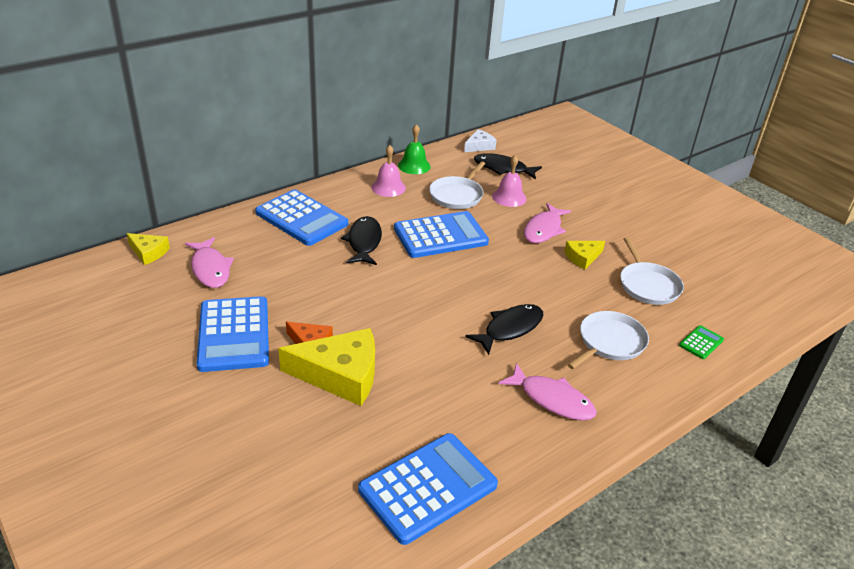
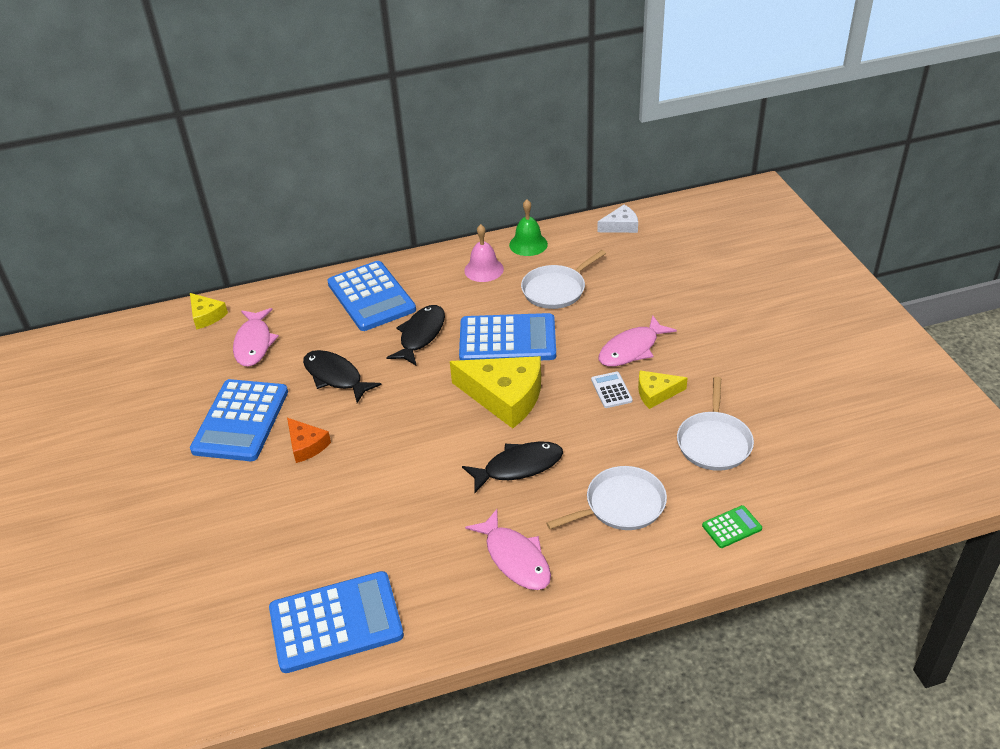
camera: 25 degrees right, 5 degrees up
yellow cheese [278,328,375,406] -> yellow cheese moved to [450,356,541,429]
black fish [474,153,542,179] -> black fish moved to [303,350,381,403]
pink bell [492,155,526,207] -> none
none -> white calculator [591,372,633,408]

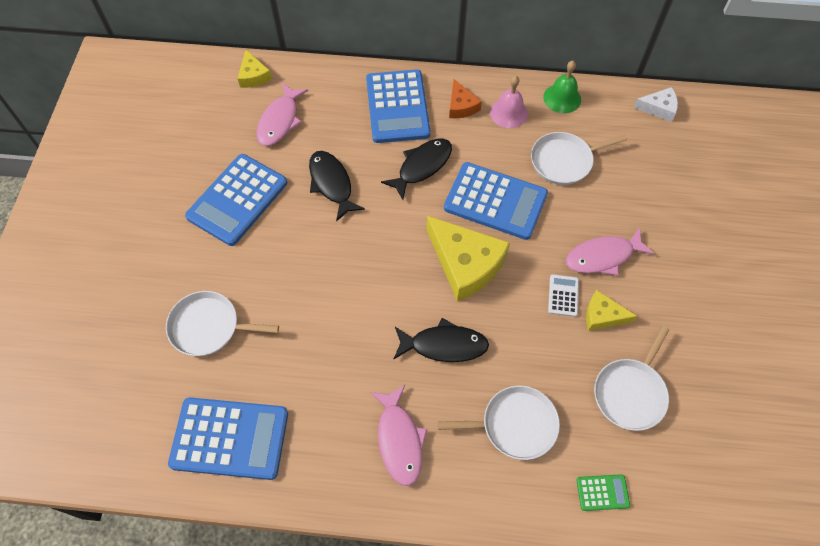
camera: 20 degrees right, 20 degrees up
orange cheese [287,418,331,463] -> orange cheese moved to [449,79,482,118]
none -> white pan [166,291,279,356]

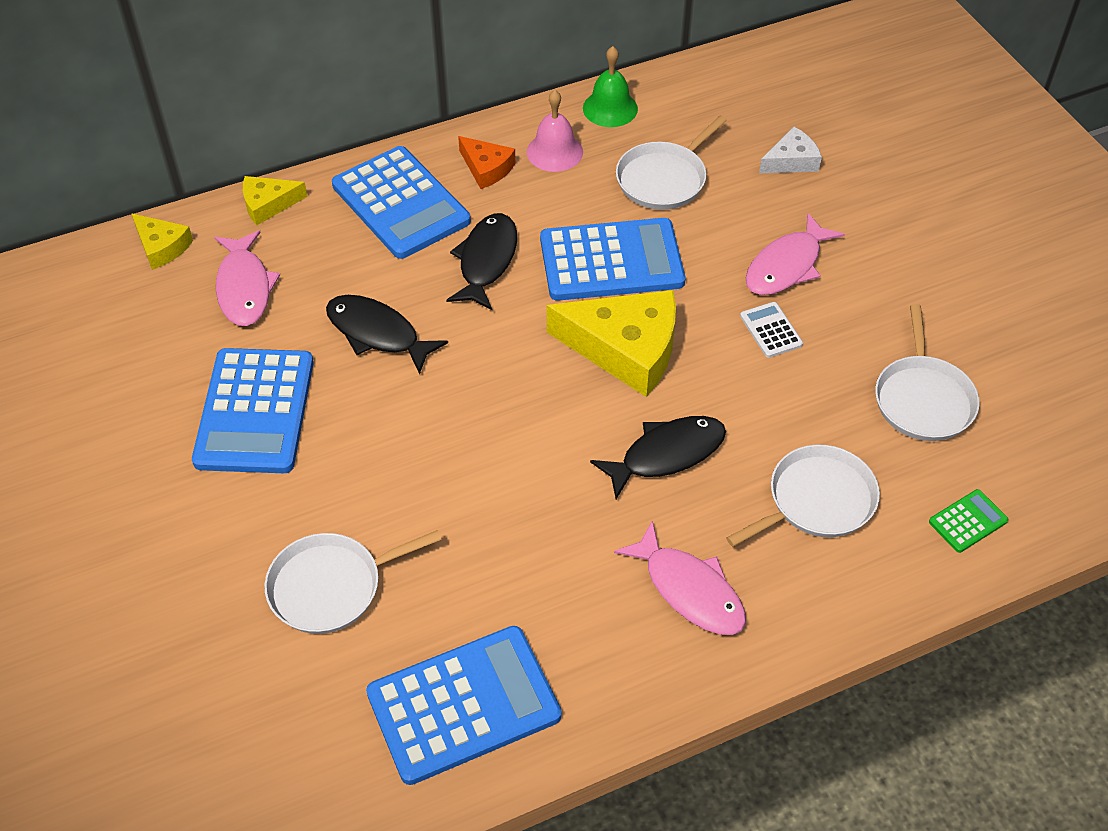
camera: 30 degrees left, 10 degrees down
yellow cheese [586,290,637,331] -> yellow cheese moved to [243,176,308,226]
white cheese [633,87,678,122] -> white cheese moved to [759,127,822,174]

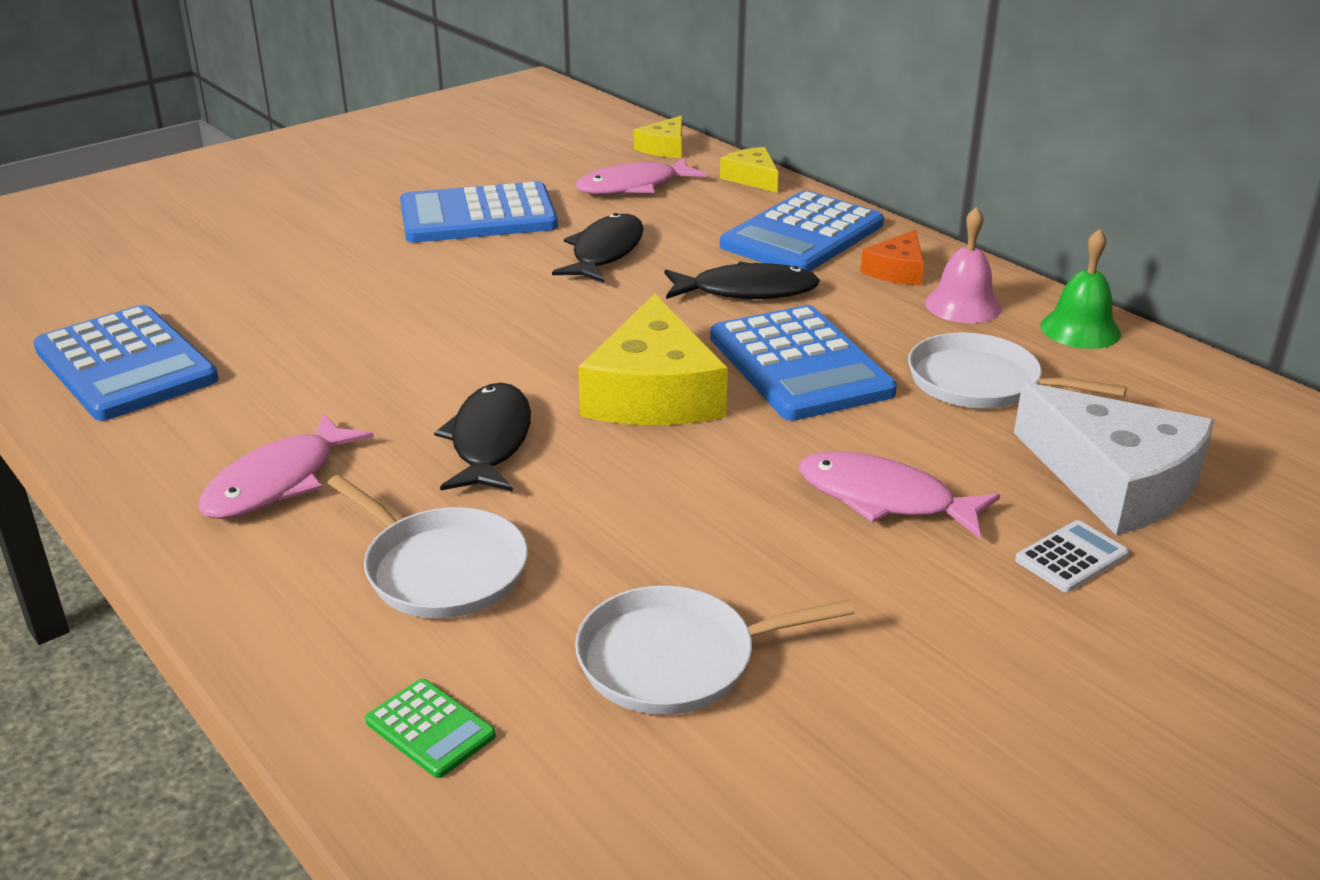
camera: 75 degrees right, 20 degrees down
white pan [264,530,442,634] -> none
black fish [590,416,726,499] -> black fish turned 135 degrees counterclockwise [434,383,531,492]
white calculator [740,302,803,358] -> white calculator moved to [1015,520,1129,592]
white cheese [759,127,822,174] -> white cheese [1014,382,1215,535], size x1.91

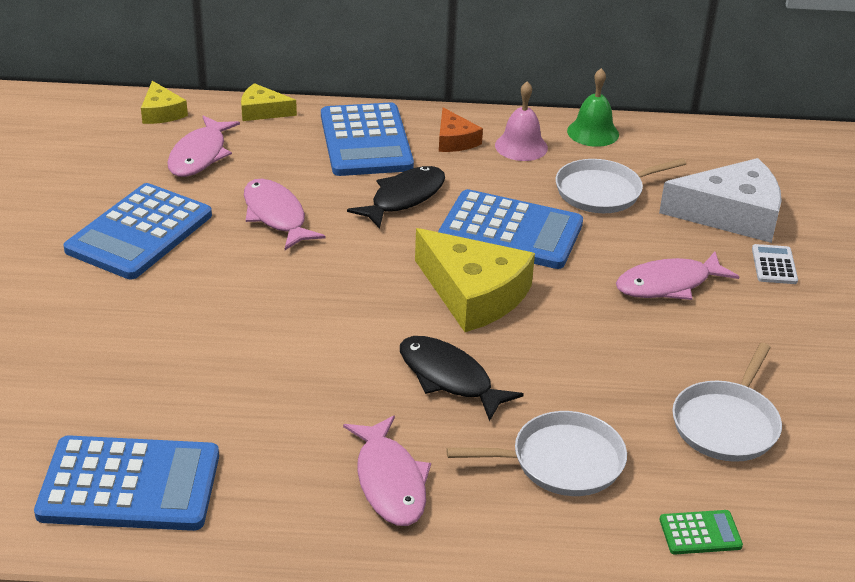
camera: 50 degrees left, 5 degrees up
black fish [552,213,644,283] -> pink fish [244,179,326,250]

